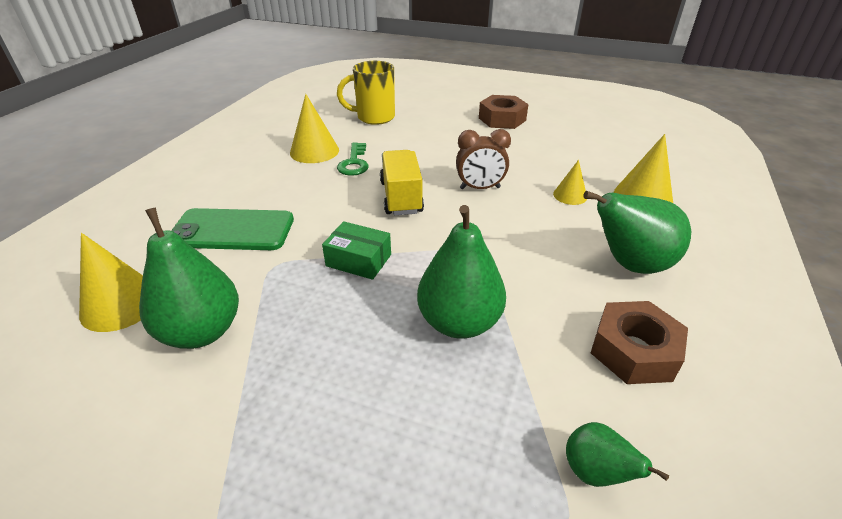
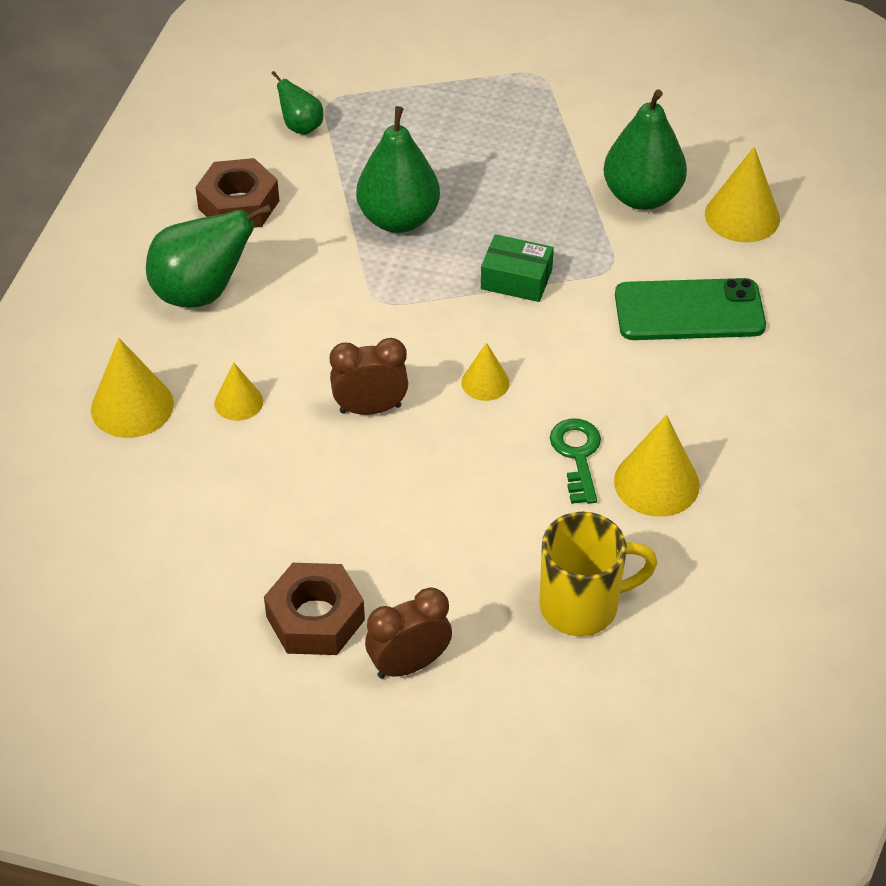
camera: 175 degrees right, 10 degrees up
yellow truck [380,150,424,215] -> yellow cone [461,342,510,401]
none -> brown clock [365,587,452,679]

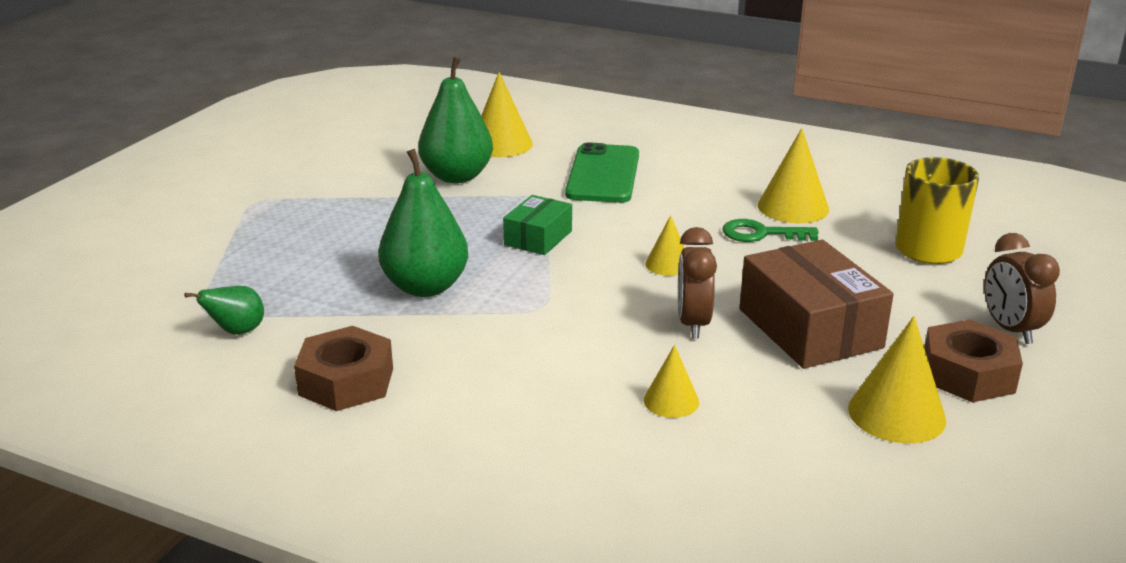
camera: 80 degrees left, 20 degrees down
yellow cone [91,338,174,438] -> yellow cone moved to [848,316,946,444]
green pear [146,204,272,307] -> none
none -> brown box [740,240,894,369]

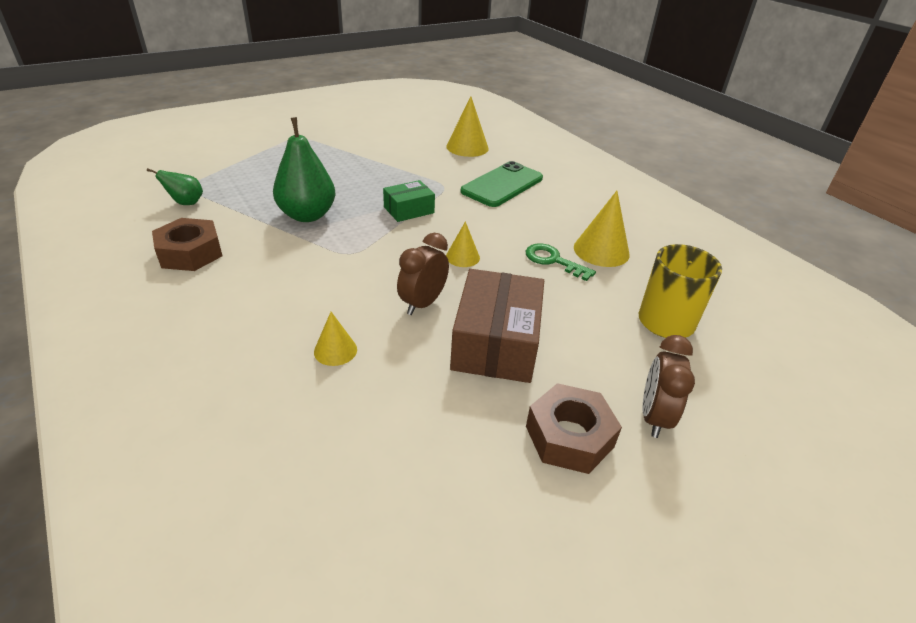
camera: 30 degrees right, 10 degrees up
green pear [418,57,493,183] -> none
yellow cone [848,316,946,444] -> none

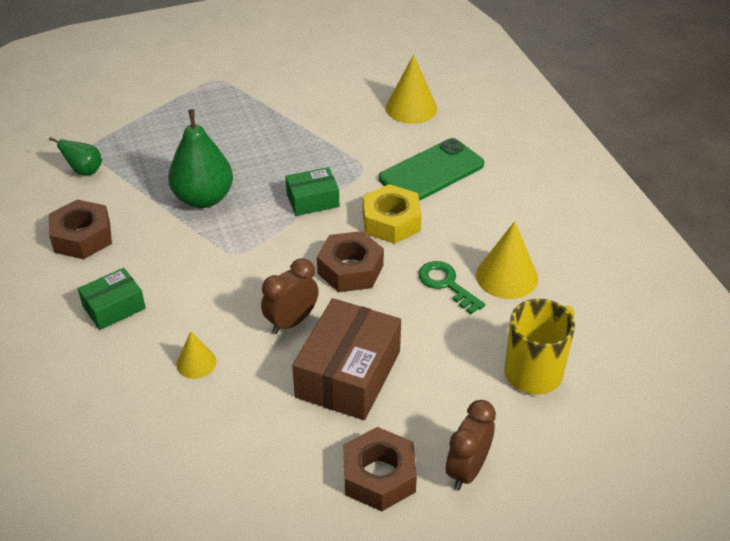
camera: 15 degrees right, 5 degrees up
yellow cone [446,221,480,267] -> brown nut [317,231,384,292]
none -> green box [78,268,146,330]
none -> yellow nut [363,184,422,244]

